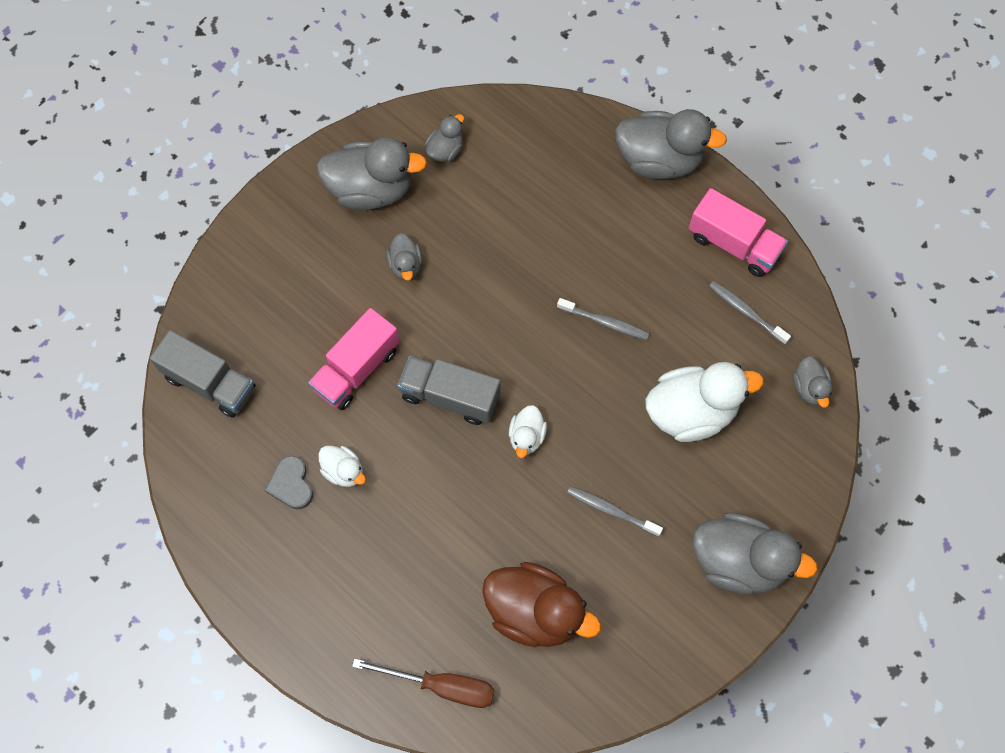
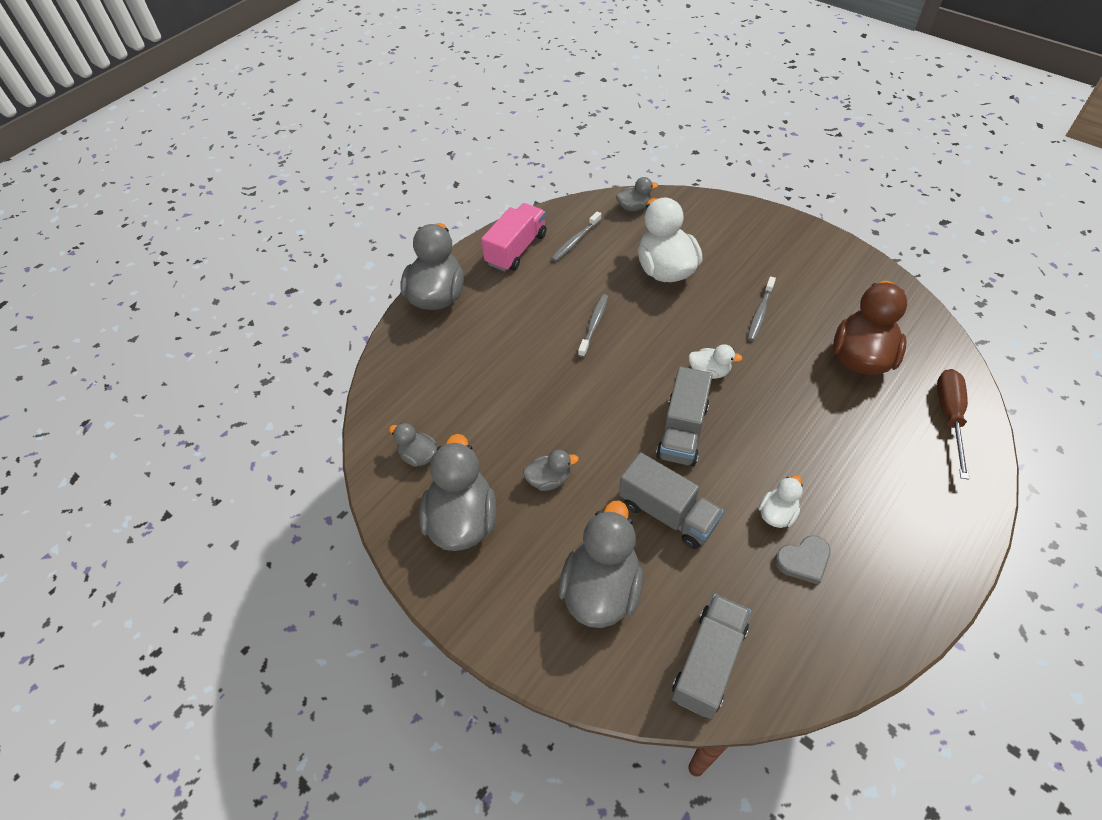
camera: 90 degrees left, 15 degrees down
pink truck [308,308,399,410] -> grey truck [619,452,724,549]
grey duck [693,513,818,594] -> grey duck moved to [559,501,643,628]

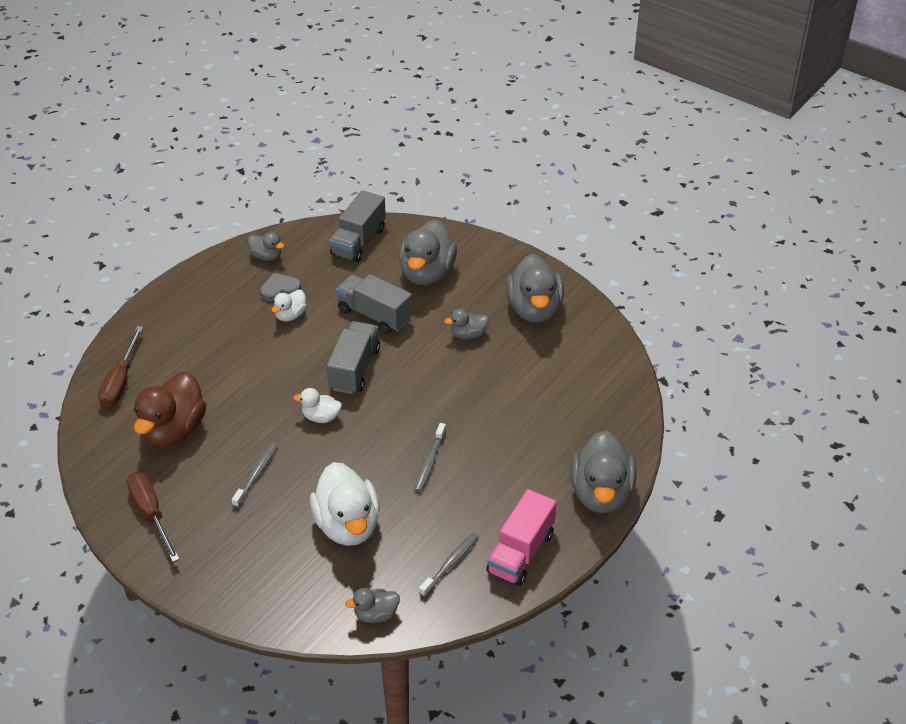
camera: 175 degrees right, 10 degrees down
grey duck [389,423,437,467] -> grey duck moved to [248,232,284,261]
none -> brown screwdriver [127,472,180,562]

